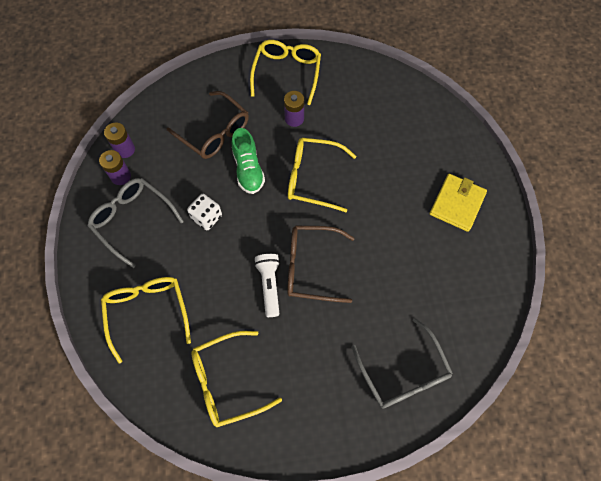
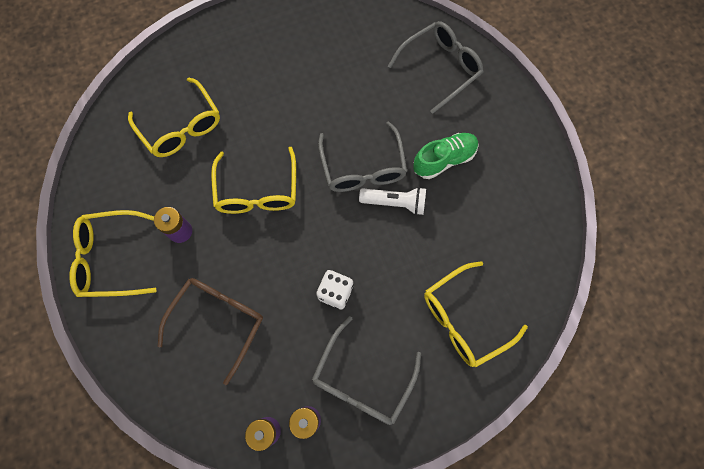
camera: 105 degrees left, 5 degrees up
yellow glasses [191,331,282,427] -> yellow glasses moved to [128,77,220,157]
green shoe [231,128,265,194] -> green shoe moved to [413,133,479,179]
white flashlight [254,254,280,317] -> white flashlight turned 150 degrees counterclockwise [359,187,426,215]
brown glasses [287,226,354,303] -> grey glasses [318,122,407,192]
yellow wallet [429,174,487,232] -> none

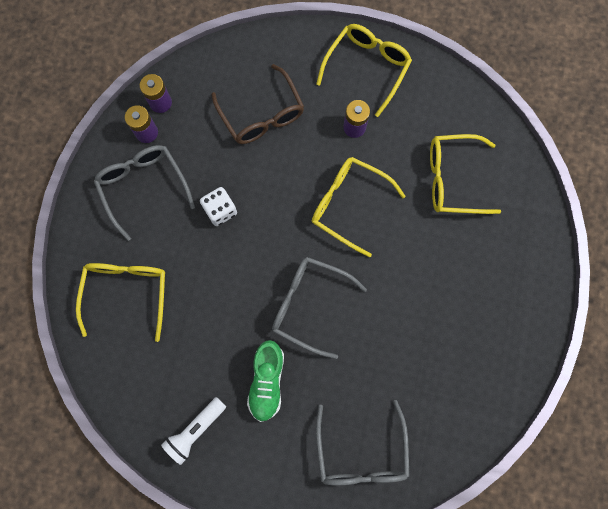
camera: 125 degrees right, 5 degrees up
white flashlight [359,187,426,215] -> white flashlight moved to [161,397,226,465]

